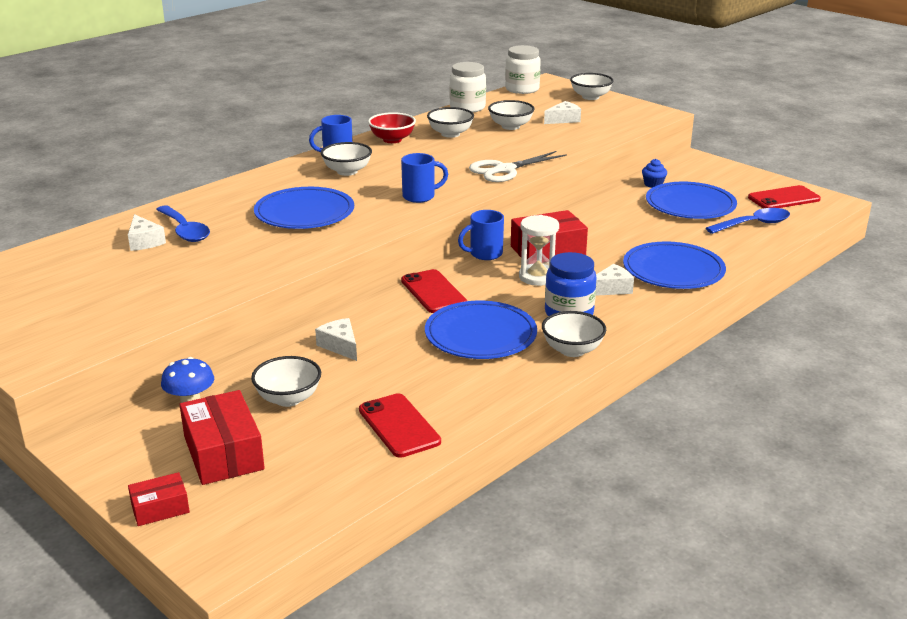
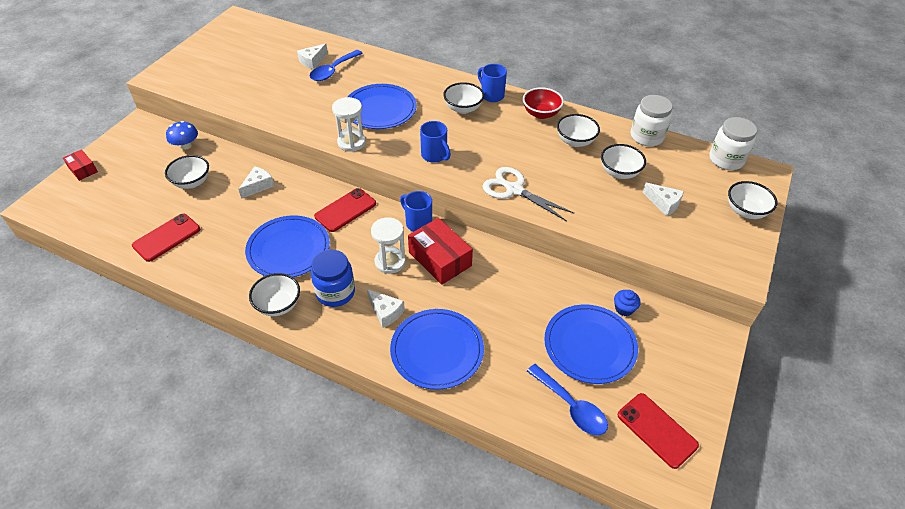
camera: 70 degrees right, 20 degrees up
red box [180,390,265,485] -> none
none -> white hourglass [332,97,366,152]

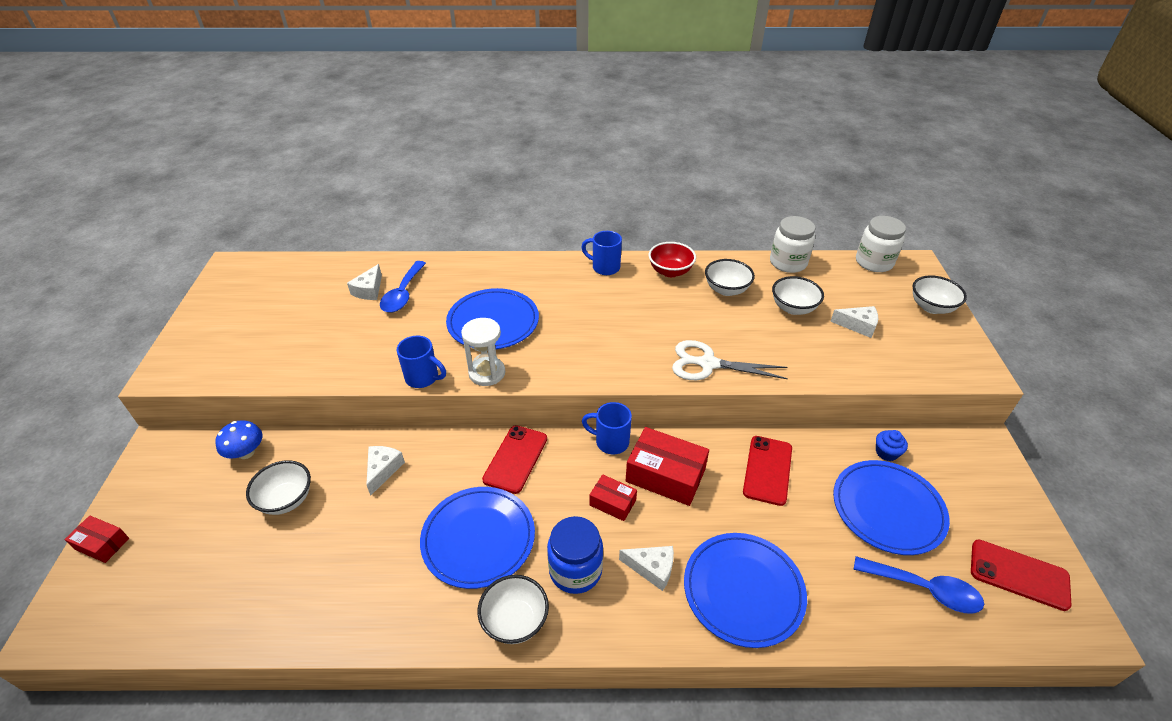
camera: 25 degrees left, 5 degrees down
red phone [132,214,200,262] -> red phone moved to [743,436,792,506]
white hourglass [371,217,406,274] -> red box [589,474,637,521]
blue mug [420,121,451,163] -> blue mug moved to [396,335,446,388]
white bowl [443,82,484,114] -> none

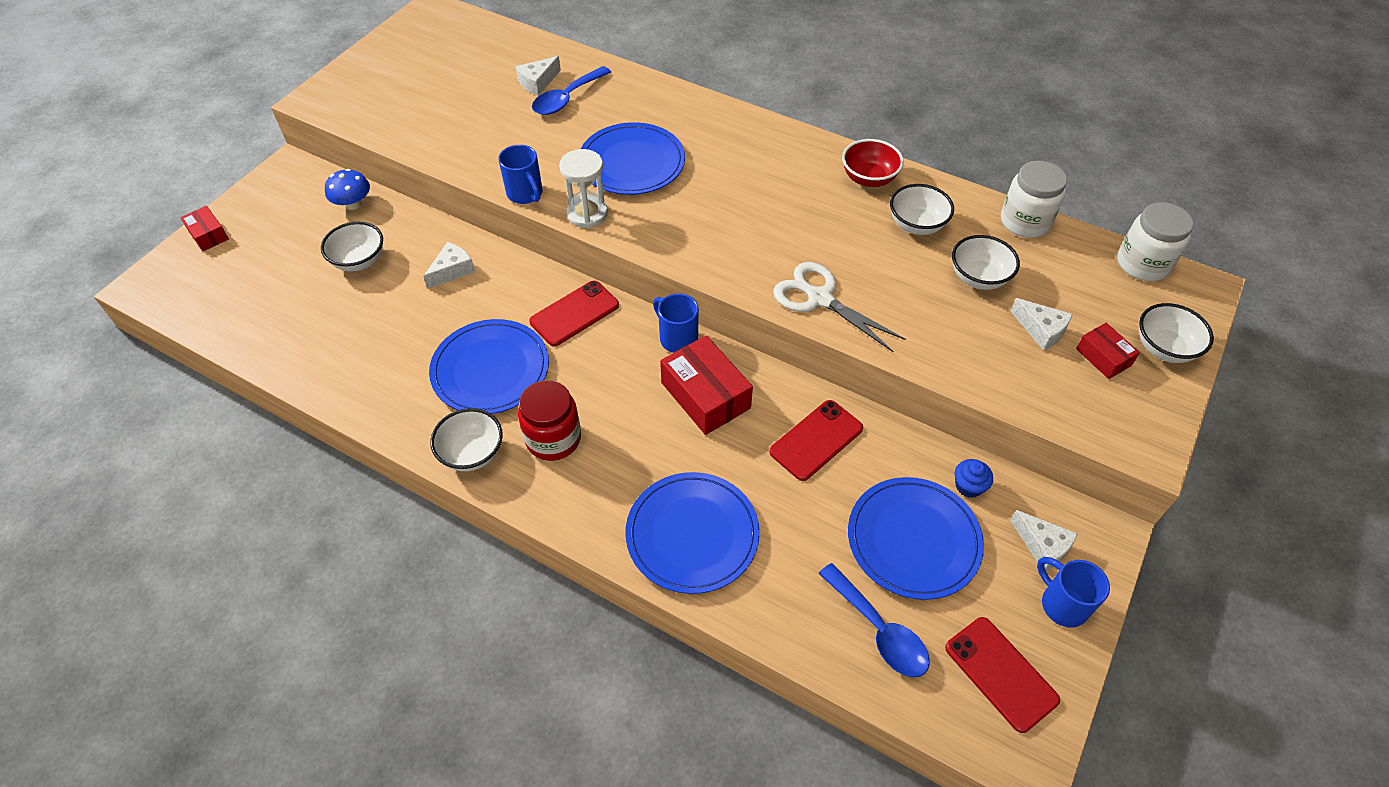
camera: 30 degrees right, 10 degrees up
blue jar [547,516,603,594] -> red jar [518,380,581,461]
blue mug [581,231,622,275] -> blue mug moved to [1037,557,1110,628]
red box [589,474,637,521] -> red box moved to [1076,323,1140,379]
white cheese [619,546,674,591] -> white cheese moved to [1010,510,1078,571]

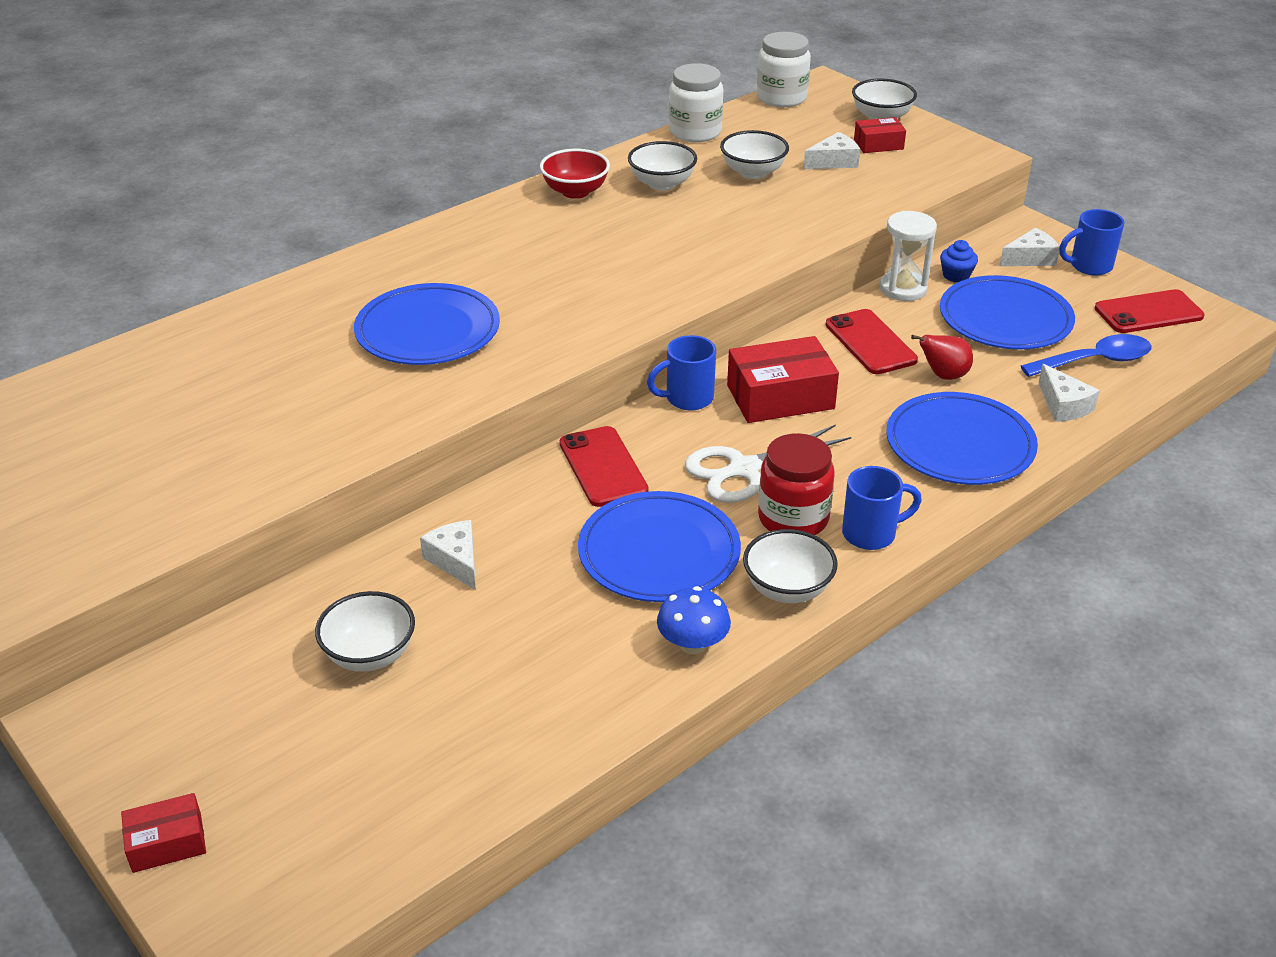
camera: 70 degrees left, 15 degrees down
blue mushroom [325,169,370,210] -> blue mushroom moved to [657,586,731,654]
blue mug [498,145,543,204] -> blue mug moved to [842,466,922,550]
white cheese [516,56,561,96] -> white cheese moved to [1038,364,1100,422]
blue spoon [532,66,611,115] -> none
white hourglass [559,149,608,228] -> white hourglass moved to [880,211,937,301]
white scissors [773,262,906,352] -> white scissors moved to [685,424,851,503]
none -> red pear [911,335,973,380]

